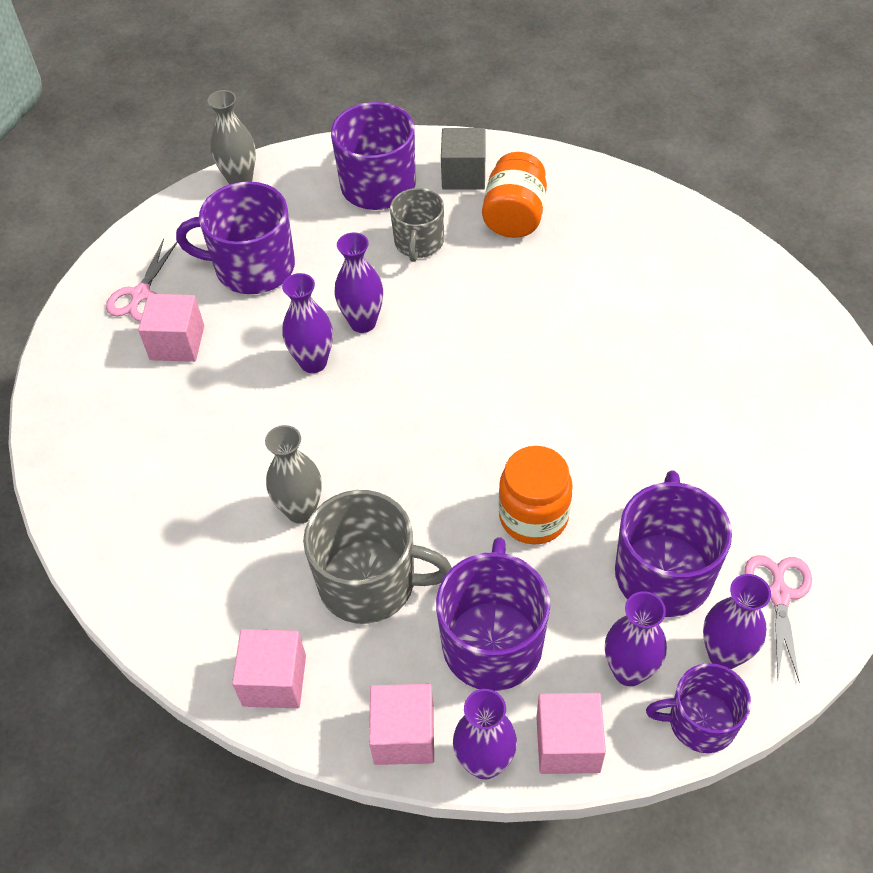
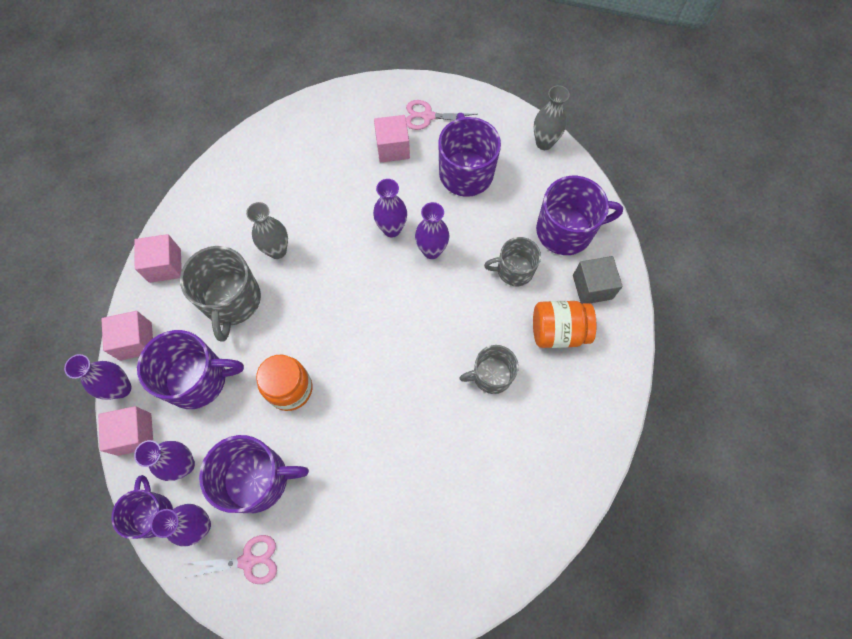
camera: 75 degrees right, 15 degrees up
none -> grey mug [459,345,519,394]

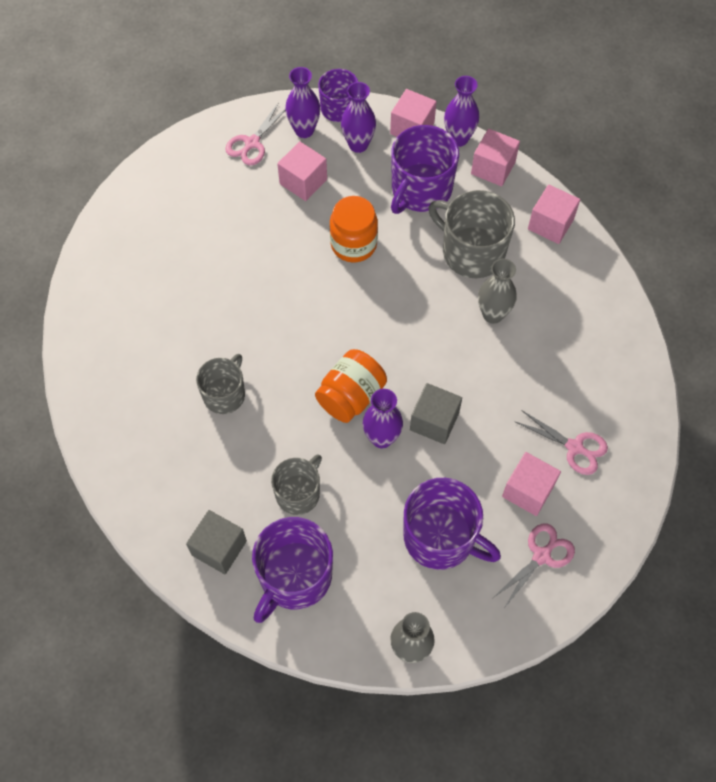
camera: 130 degrees right, 5 degrees down
purple mug [199,435,309,513] -> pink cube [277,141,327,201]
purple vase [373,179,407,237] -> grey cube [410,383,462,444]
orange jar [533,301,597,348] -> orange jar moved to [315,349,387,423]
none -> pink scissors [514,410,608,475]

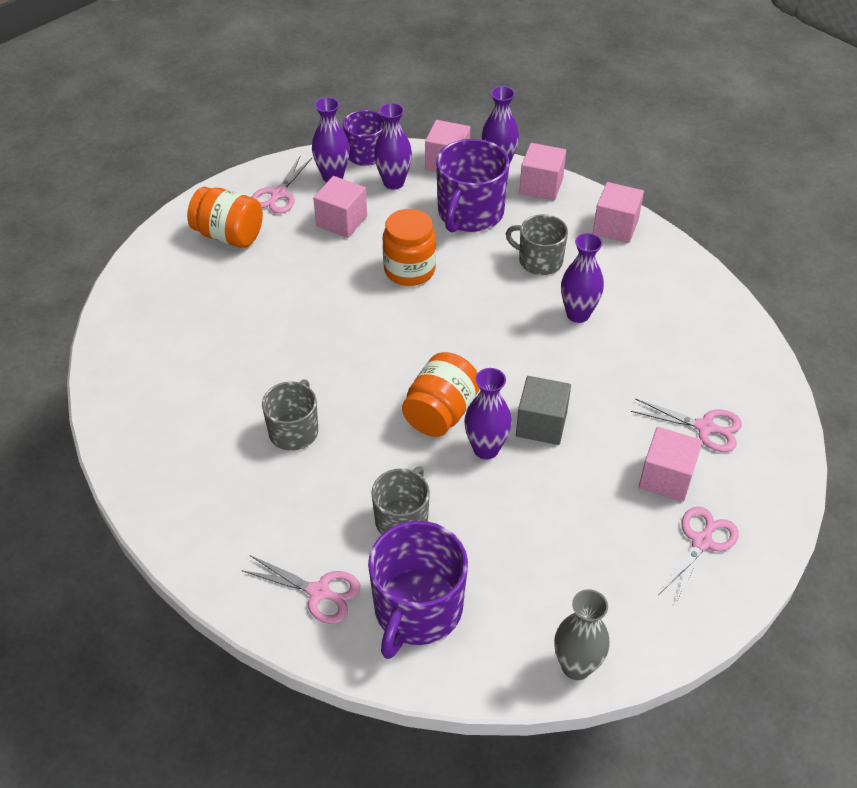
camera: 10 degrees left, 15 degrees down
grey cube [186,510,247,574] -> pink scissors [241,555,360,624]
purple mug [403,478,501,570] -> none
grey mug [428,190,515,278] -> grey mug [506,214,568,275], size x0.63
grey vase [478,259,516,324] -> purple vase [561,233,604,323]
none -> orange jar [187,187,263,248]

